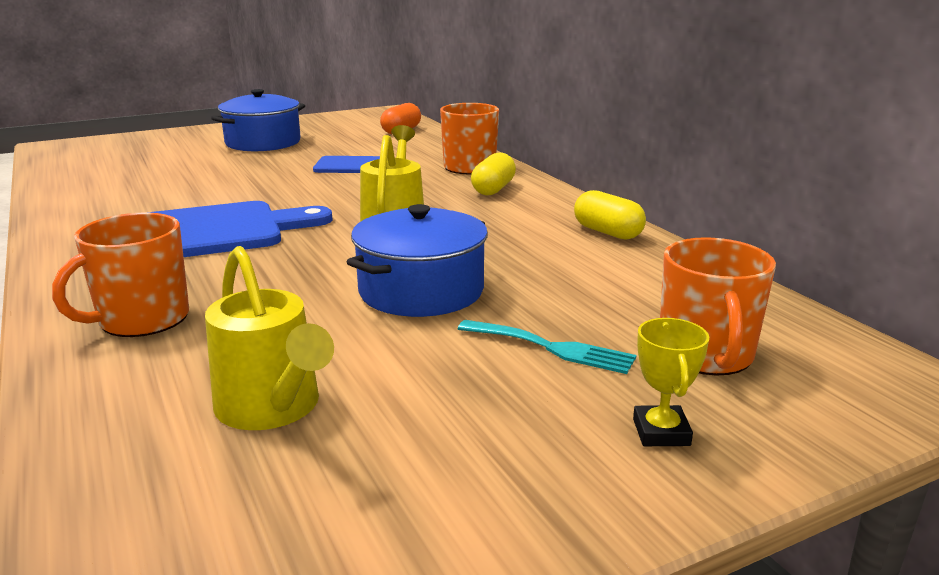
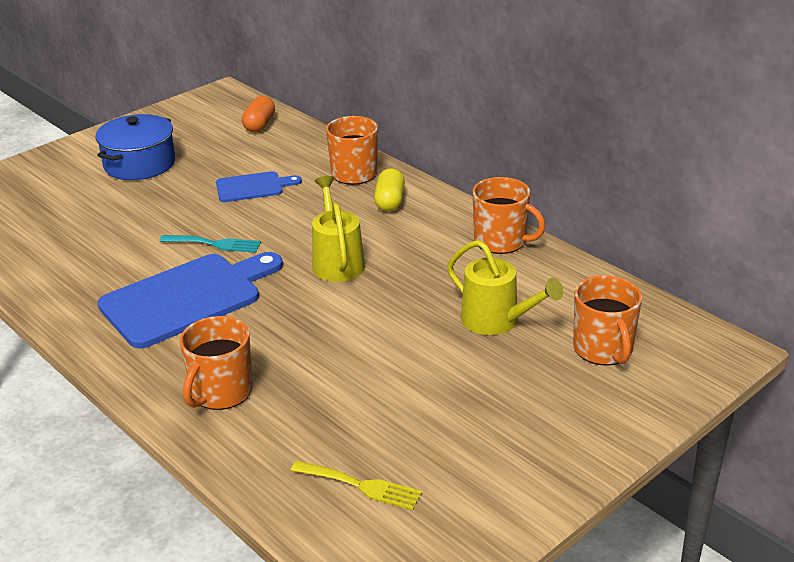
camera: 15 degrees left, 10 degrees up
yellow watering can [205,246,334,430] -> yellow watering can moved to [447,240,563,335]
blue pot [347,204,488,317] -> none
turquoise fork [458,320,637,374] -> turquoise fork moved to [160,235,261,253]
yellow capsule [574,190,646,240] -> orange mug [472,177,545,254]
yellow trophy [633,318,709,446] -> none
none -> yellow fork [291,460,422,510]

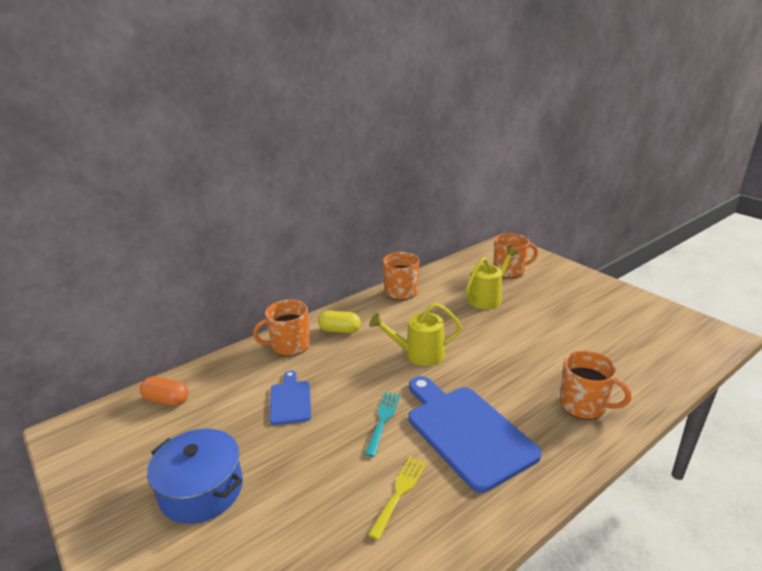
camera: 85 degrees left, 5 degrees down
yellow fork [291,460,422,510] -> yellow fork moved to [368,456,427,540]

